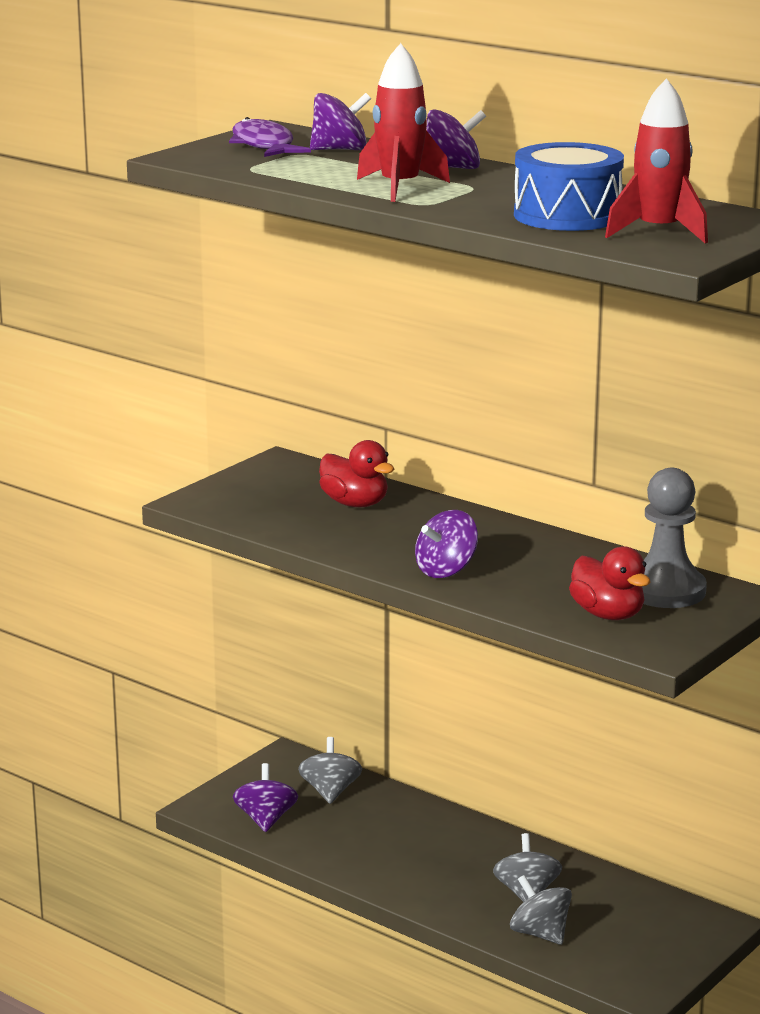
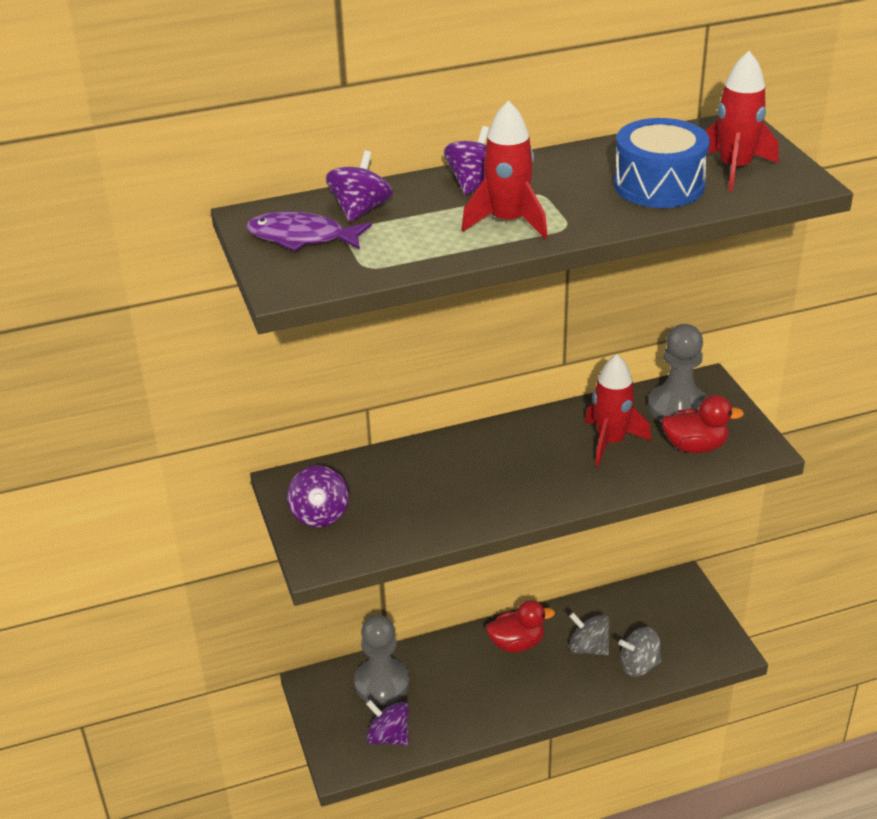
camera: 55 degrees left, 15 degrees up
grey spinning top [298,737,362,804] -> grey pawn [354,615,410,705]
red duck [319,440,394,507] -> red duck moved to [486,600,555,653]
purple spinning top [415,510,478,578] -> purple spinning top moved to [287,466,349,527]
none -> red rocket [585,354,651,466]

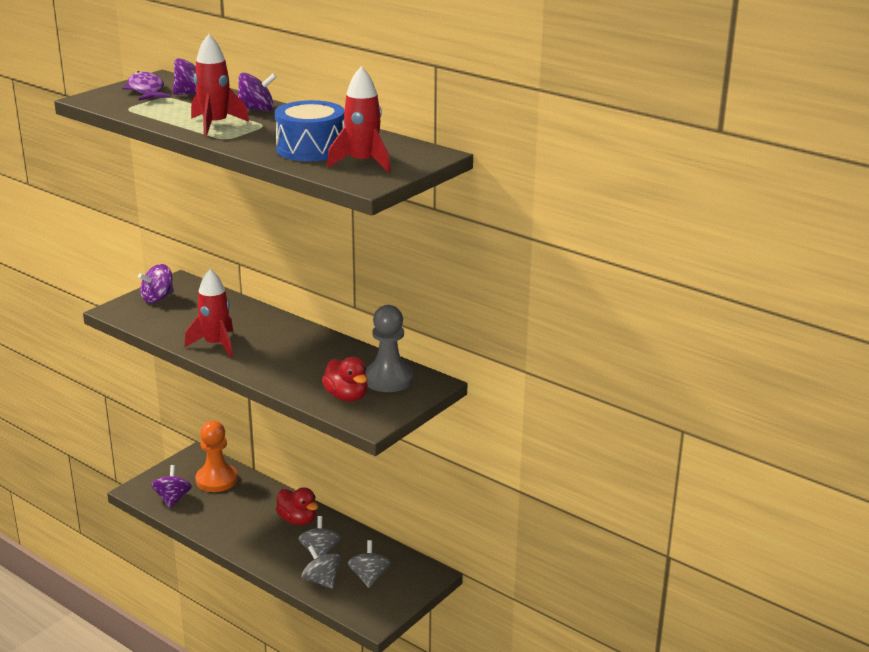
camera: 55 degrees right, 10 degrees down
grey pawn [354,615,410,705] -> orange pawn [195,421,238,492]
red rocket [585,354,651,466] -> red rocket moved to [185,269,234,358]
none -> grey spinning top [348,540,391,588]

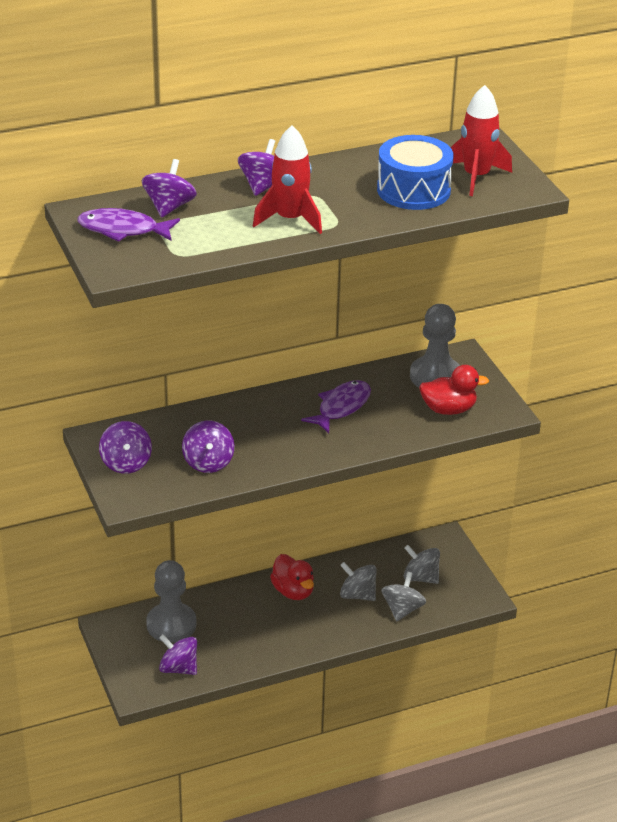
camera: 60 degrees left, 10 degrees up
red rocket [185,269,234,358] -> none
orange pawn [195,421,238,492] -> grey pawn [146,560,196,643]
red duck [276,487,318,525] -> red duck turned 75 degrees clockwise [270,554,314,600]
grey spinning top [301,545,341,589] -> grey spinning top turned 120 degrees clockwise [381,572,426,621]
none -> purple spinning top [182,420,234,473]
none -> purple fish [301,380,371,433]

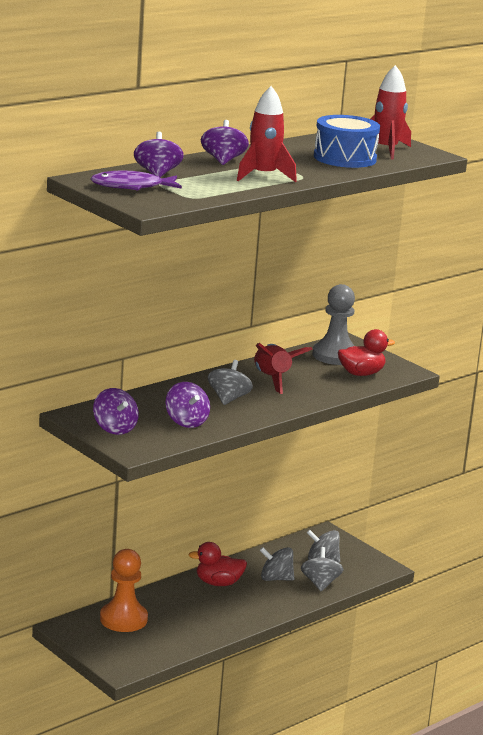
camera: 20 degrees left, 15 degrees down
grey pawn [146,560,196,643] -> orange pawn [100,549,148,632]
purple spinning top [159,634,197,675] -> none
red duck [270,554,314,600] -> red duck turned 135 degrees clockwise [188,542,247,586]
purple fish [301,380,371,433] -> red rocket [254,343,313,394]
none -> grey spinning top [208,360,253,405]

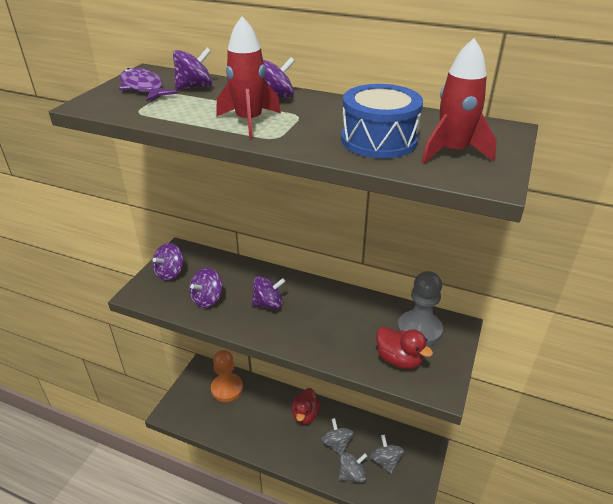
camera: 65 degrees right, 15 degrees up
red duck [188,542,247,586] -> red duck turned 135 degrees counterclockwise [292,388,321,425]
grey spinning top [208,360,253,405] -> purple spinning top [252,276,285,310]
red rocket [254,343,313,394] -> none

